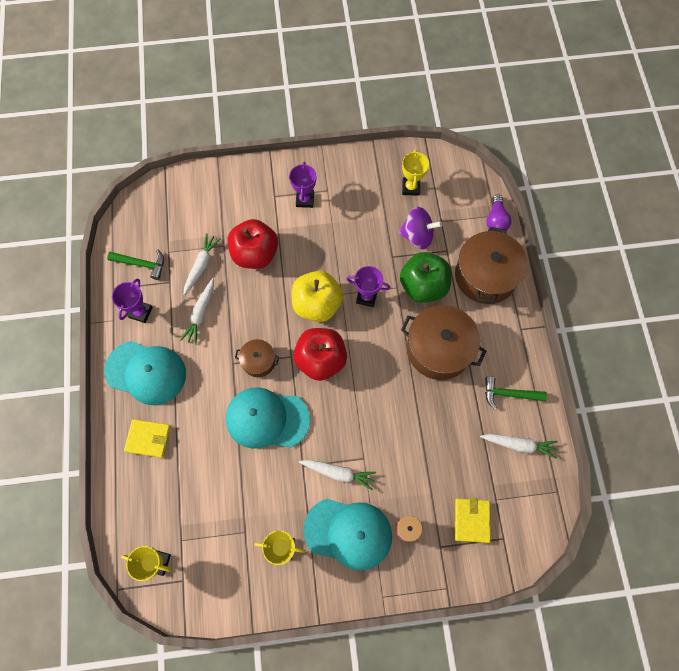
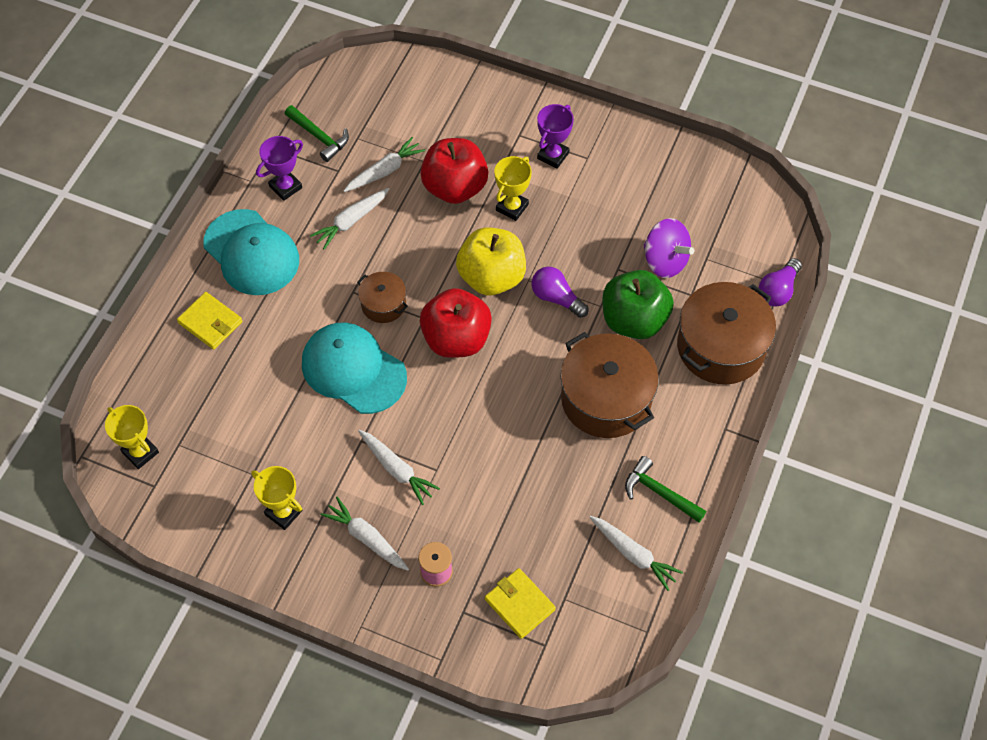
camera: 30 degrees right, 10 degrees down
turquoise cap [303,499,392,570] -> white carrot [321,497,409,571]
purple trophy [346,266,391,307] -> purple light bulb [532,267,588,318]
yellow trophy [402,149,429,196] -> yellow trophy moved to [495,156,532,221]
yellow wallet [455,498,490,543] -> yellow wallet turned 75 degrees counterclockwise [485,568,556,639]

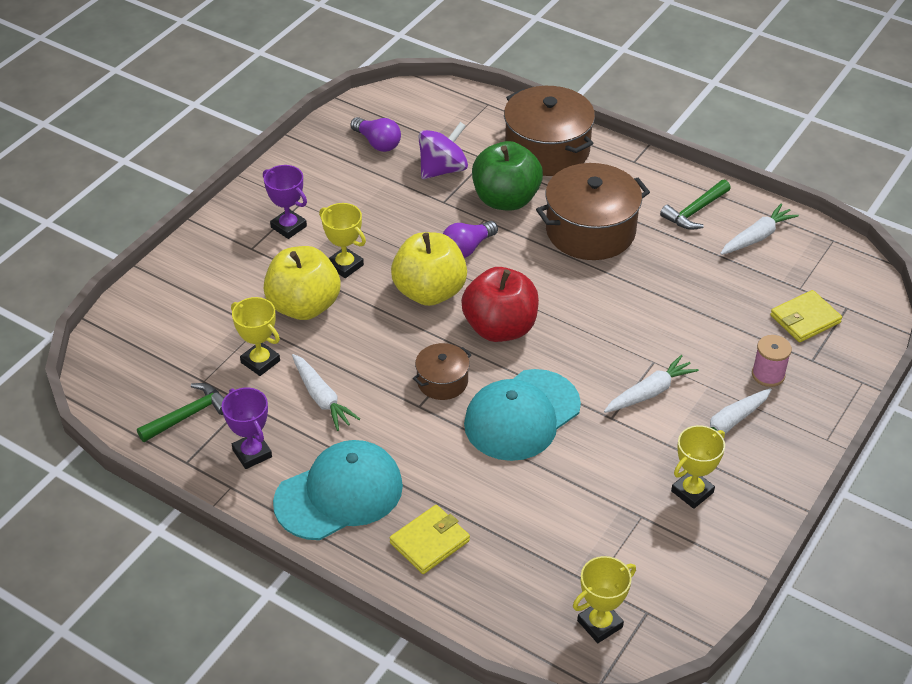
camera: 80 degrees left, 15 degrees down
white carrot [344,137,425,192] -> yellow trophy [231,297,280,376]
red apple [420,138,488,204] -> yellow apple [264,246,340,320]
purple light bulb [759,258,802,306] -> purple light bulb moved to [350,117,401,152]

